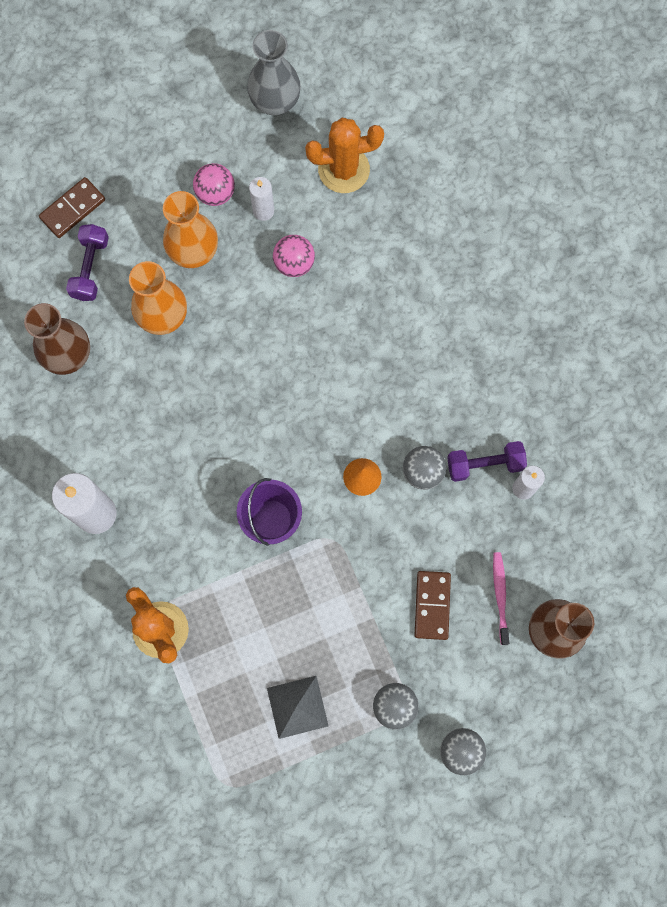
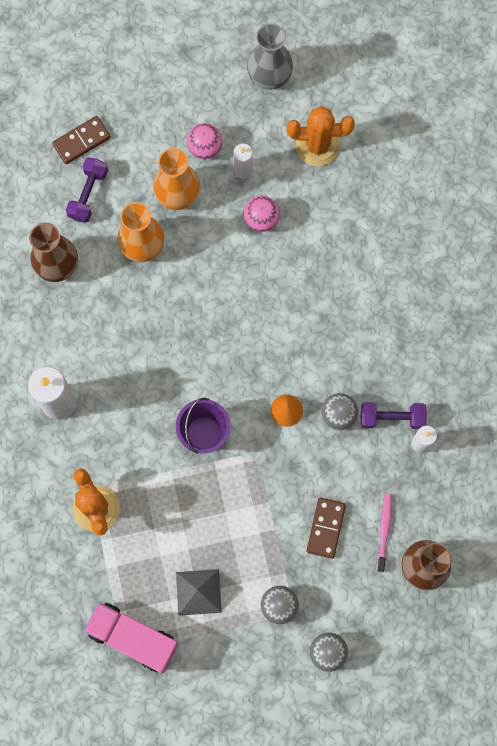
camera: 10 degrees right, 0 degrees up
none -> pink truck [84,602,179,673]

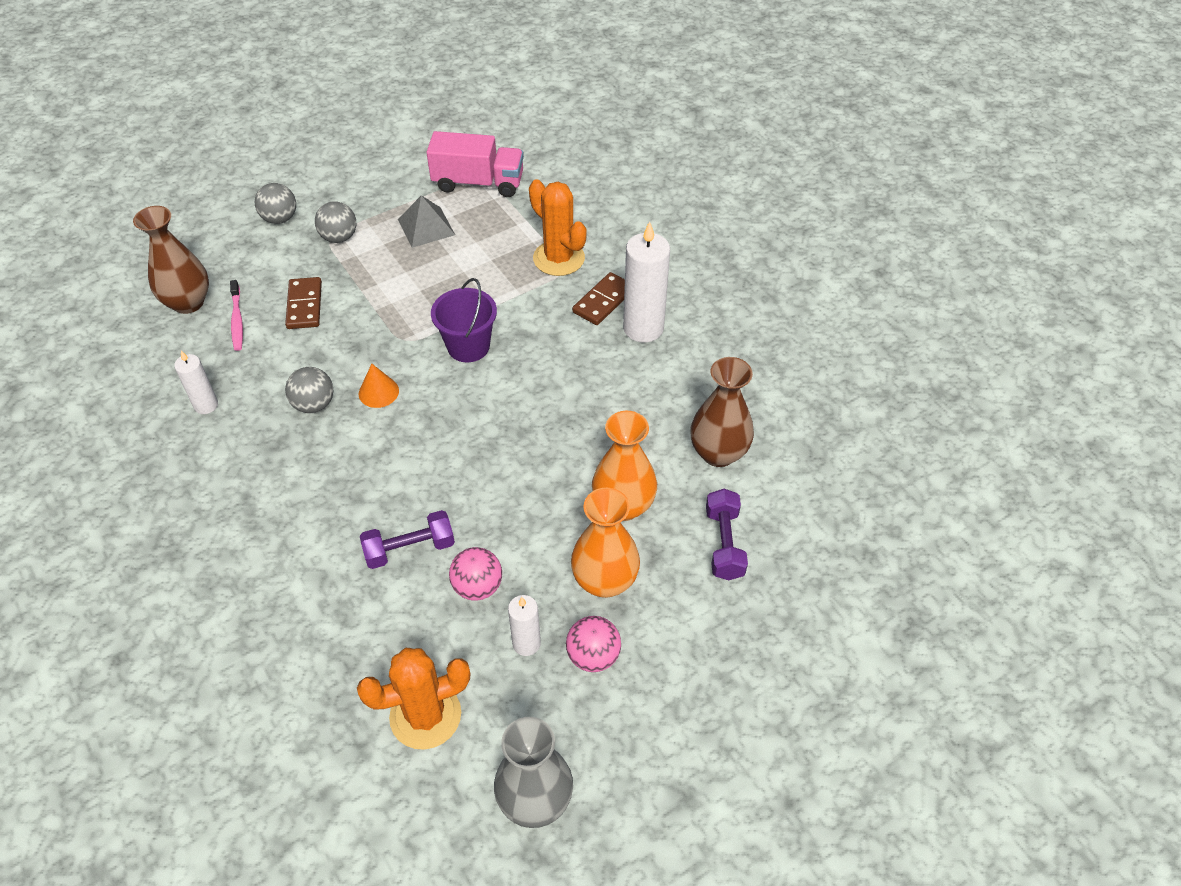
camera: 160 degrees right, 25 degrees down
brown domino [52,116,111,164] -> brown domino moved to [572,272,625,325]
purple dumbbell [361,402,427,429] -> purple dumbbell moved to [360,510,455,569]

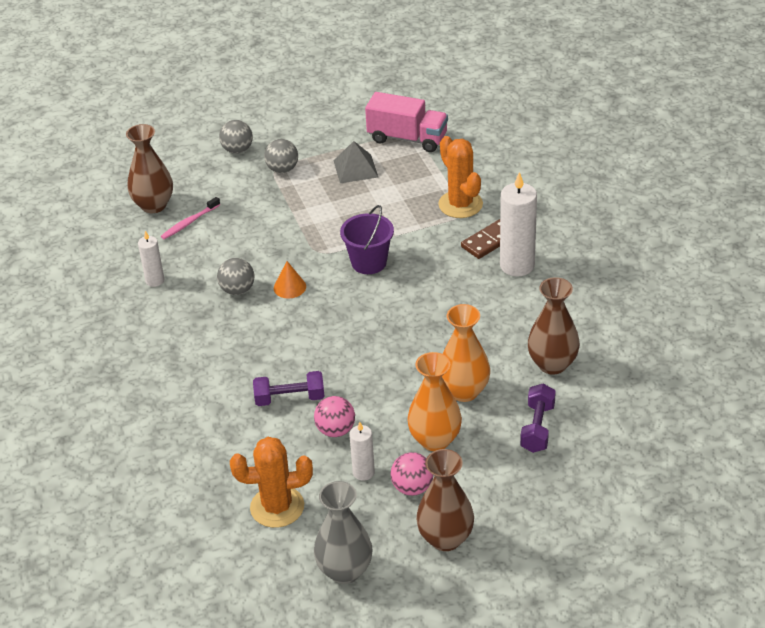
camera: 15 degrees right, 10 degrees down
pink toothbrush [230,280,243,351] -> pink toothbrush turned 45 degrees clockwise [161,197,220,239]
brown domino [285,277,322,329] -> none
none -> brown vase [416,449,474,551]

